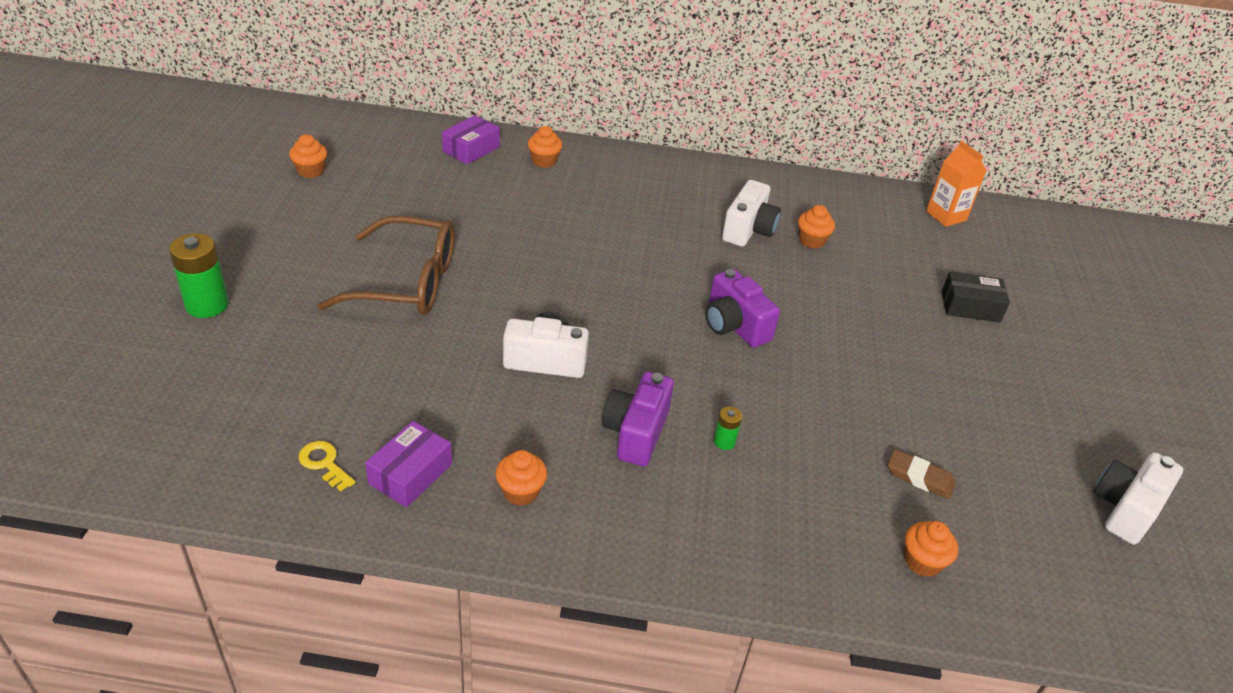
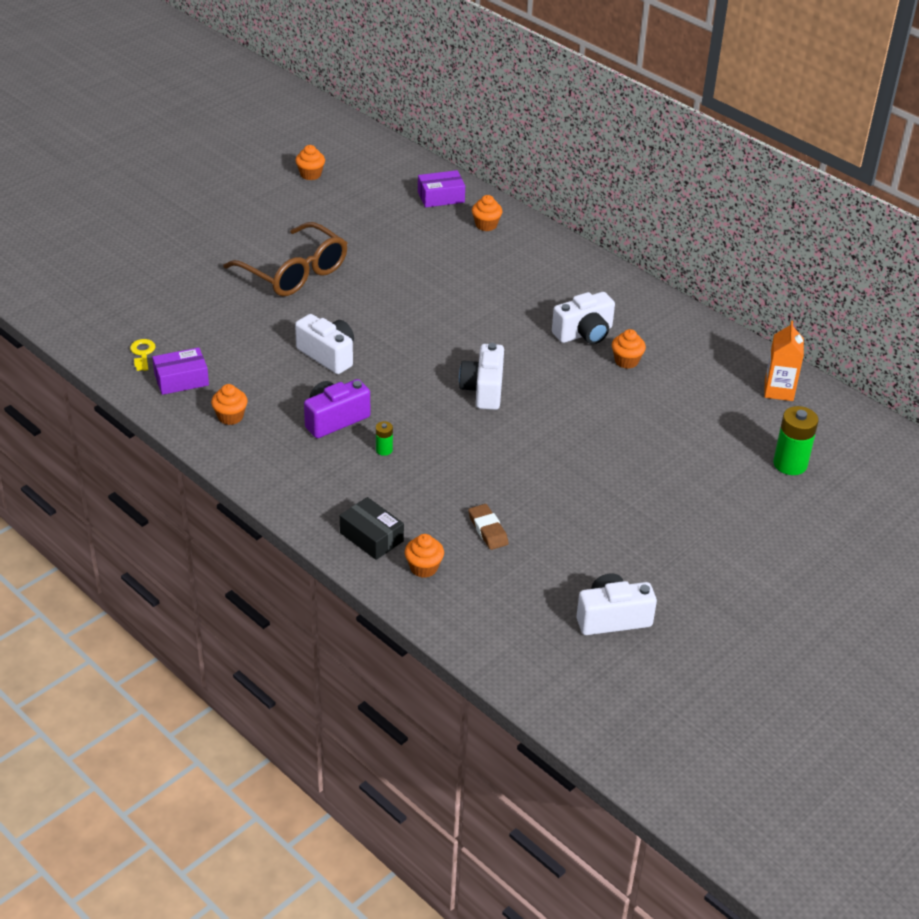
camera: 40 degrees right, 0 degrees up
green battery [169,233,229,318] -> green battery moved to [773,406,819,475]
purple camera [705,269,780,348] -> white camera [459,343,504,410]
black box [942,271,1010,323] -> black box moved to [340,497,404,560]

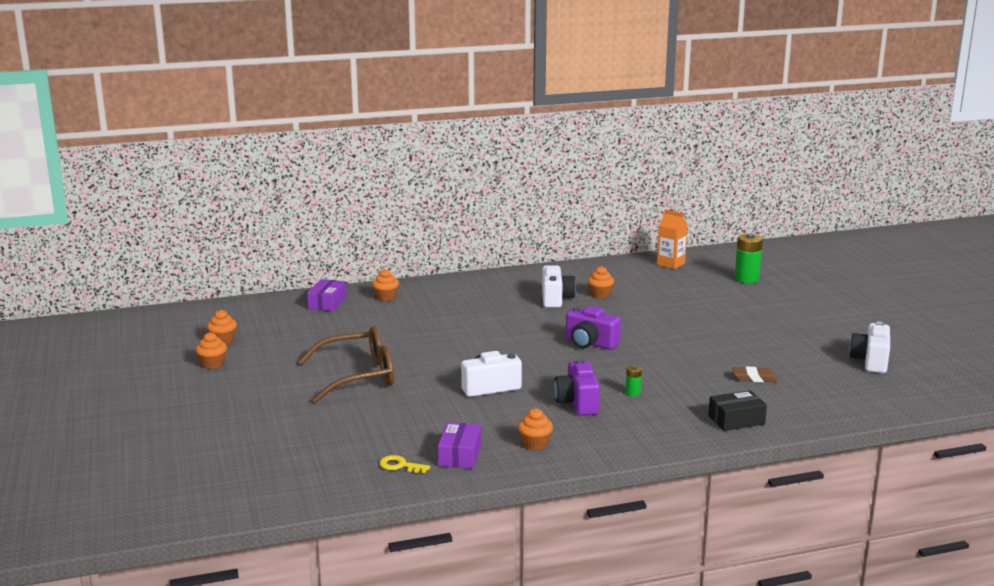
camera: 60 degrees left, 20 degrees down
orange cupcake [405,534,444,578] -> orange cupcake moved to [196,332,227,369]
white camera [459,343,504,410] -> purple camera [566,306,621,350]

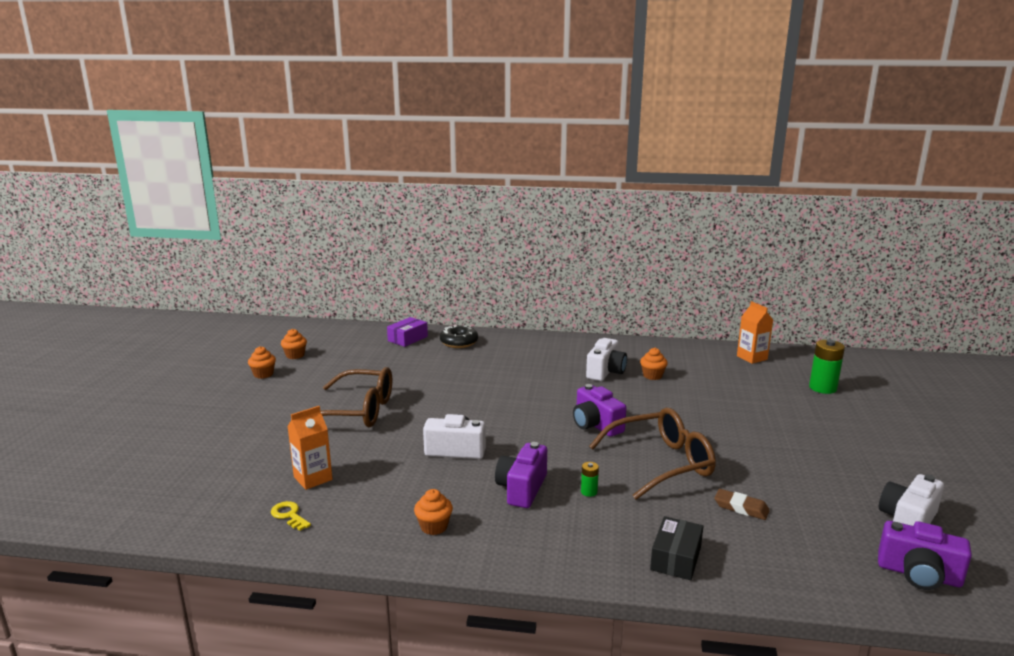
camera: 25 degrees right, 0 degrees up
orange cupcake [372,269,399,301] -> black donut [440,325,478,348]
purple box [438,422,481,469] -> none
black box [708,390,767,431] -> black box turned 75 degrees counterclockwise [650,516,703,580]
none -> orange carton [287,406,332,490]
none -> brown glasses [589,408,716,500]
none -> purple camera [878,521,972,590]

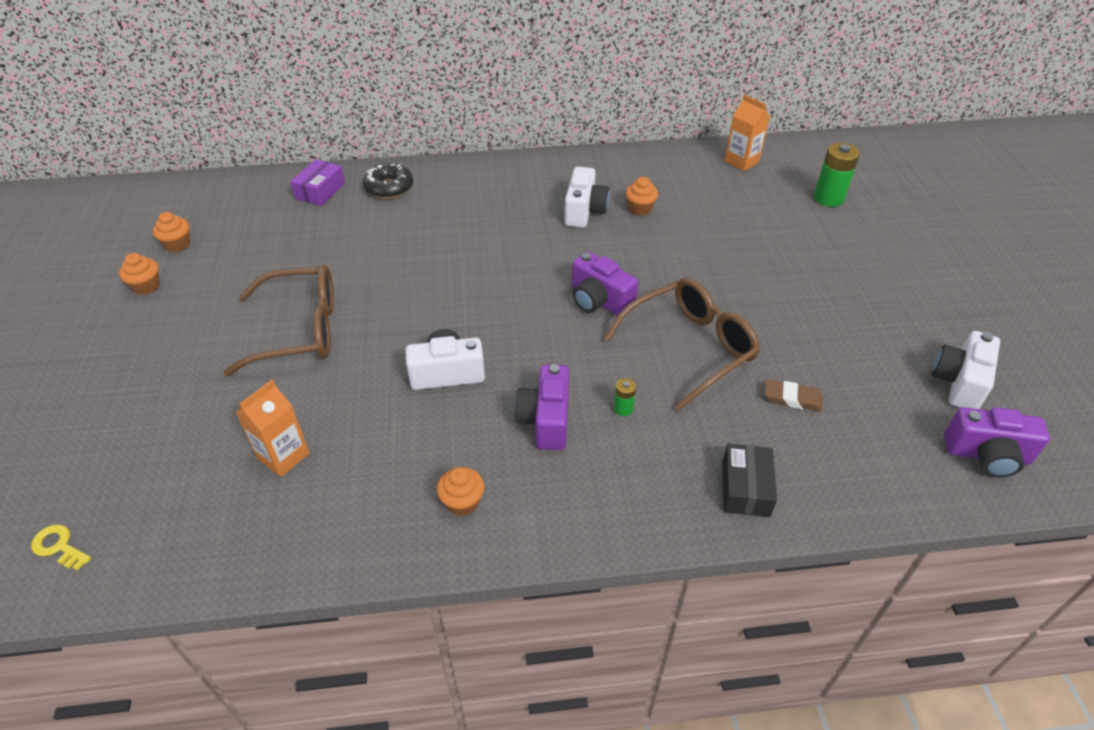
camera: 15 degrees left, 25 degrees up
yellow key [271,501,311,531] -> yellow key moved to [31,525,91,571]

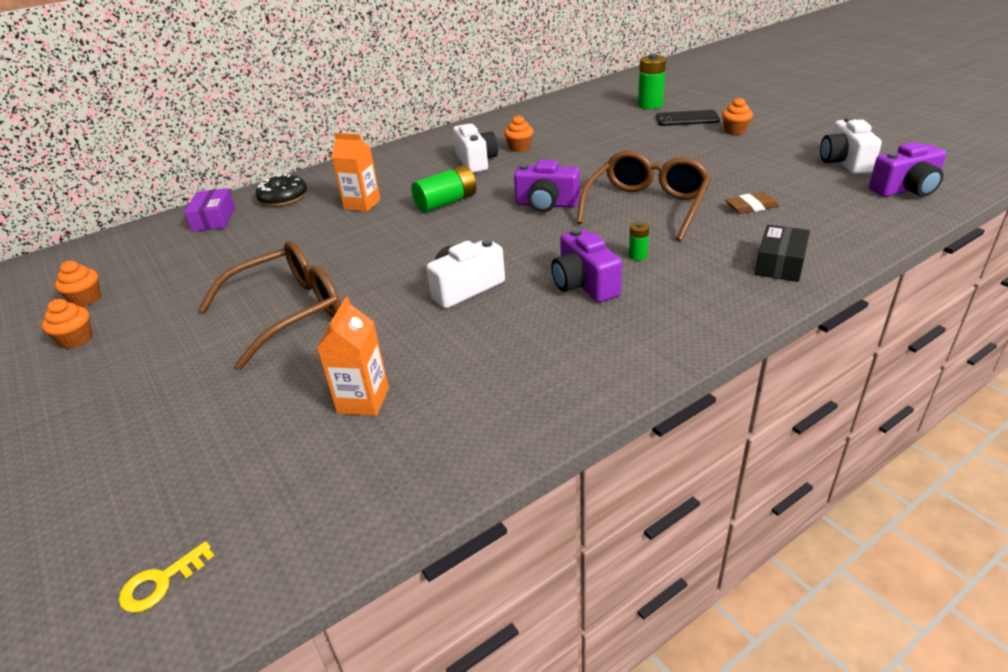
camera: 25 degrees left, 10 degrees down
yellow key [31,525,91,571] -> yellow key turned 45 degrees counterclockwise [119,541,214,613]
orange cupcake [437,467,484,516] -> orange cupcake moved to [722,97,753,135]
black box [722,443,777,517] -> black box turned 45 degrees clockwise [755,225,810,282]
orange carton [724,95,770,171] -> orange carton moved to [332,133,381,212]
none -> green battery [411,165,477,213]
none -> black phone [656,110,720,126]

